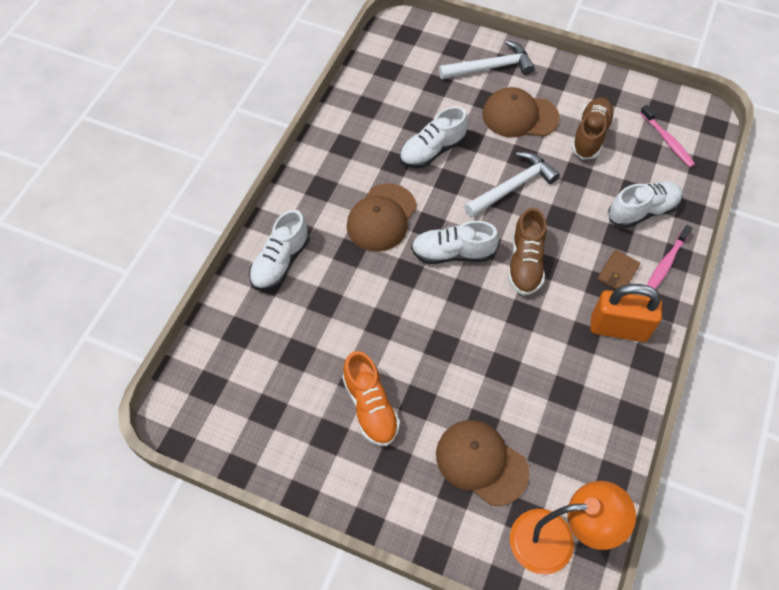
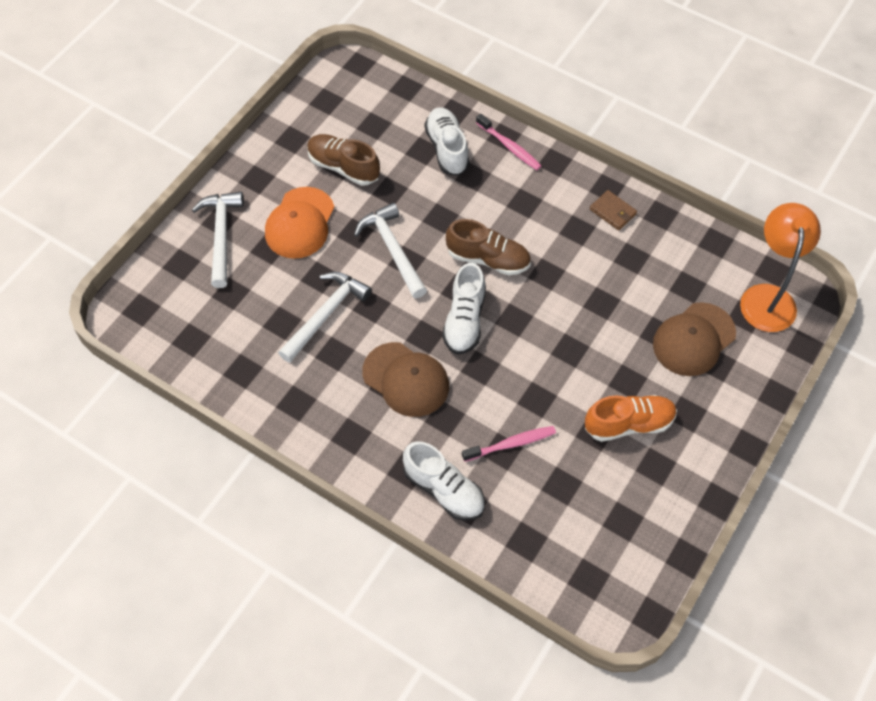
camera: 80 degrees left, 0 degrees up
white shoe [399,106,468,168] -> white hammer [278,272,372,363]
brown cap [482,87,560,137] -> orange cap [265,187,335,259]
orange padlock [590,284,662,342] -> none
brown wallet [597,250,641,289] -> brown wallet moved to [590,190,637,231]
pink toothbrush [640,105,695,167] -> pink toothbrush moved to [462,426,556,462]

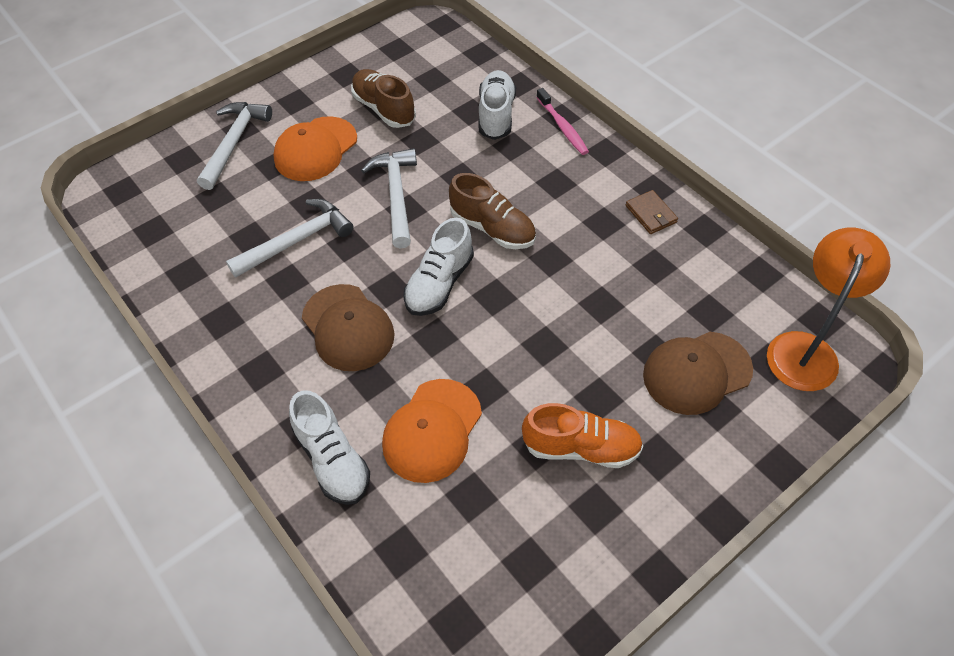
camera: 20 degrees right, 5 degrees down
pink toothbrush [462,426,556,462] -> orange cap [382,379,482,483]

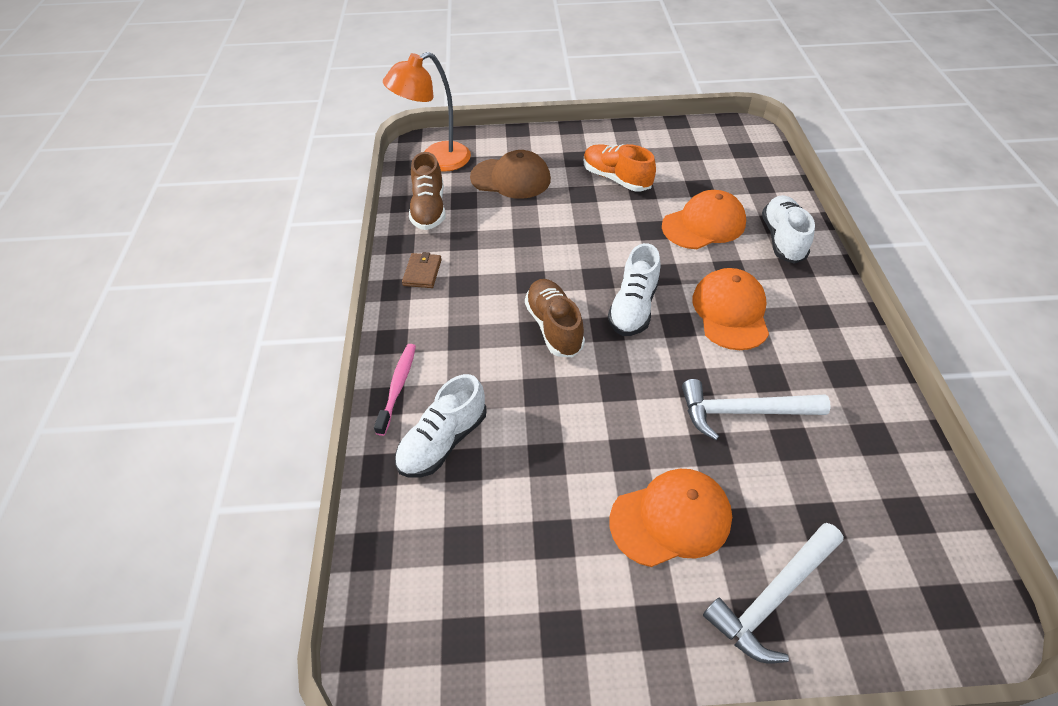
camera: 145 degrees left, 5 degrees down
brown cap [302,284,395,371] -> orange cap [692,268,769,350]
brown shoe [351,69,416,128] -> brown shoe moved to [409,152,446,230]
white hammer [361,148,417,248] -> none
white shoe [403,218,474,316] -> white shoe turned 135 degrees clockwise [608,243,660,336]

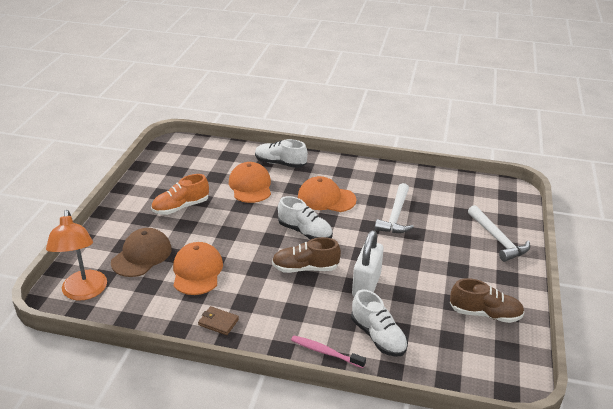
camera: 75 degrees left, 15 degrees down
brown shoe [409,152,446,230] -> brown shoe moved to [450,278,525,323]
orange cap [610,469,732,567] -> orange cap moved to [173,242,223,295]
none -> white padlock [352,230,384,296]

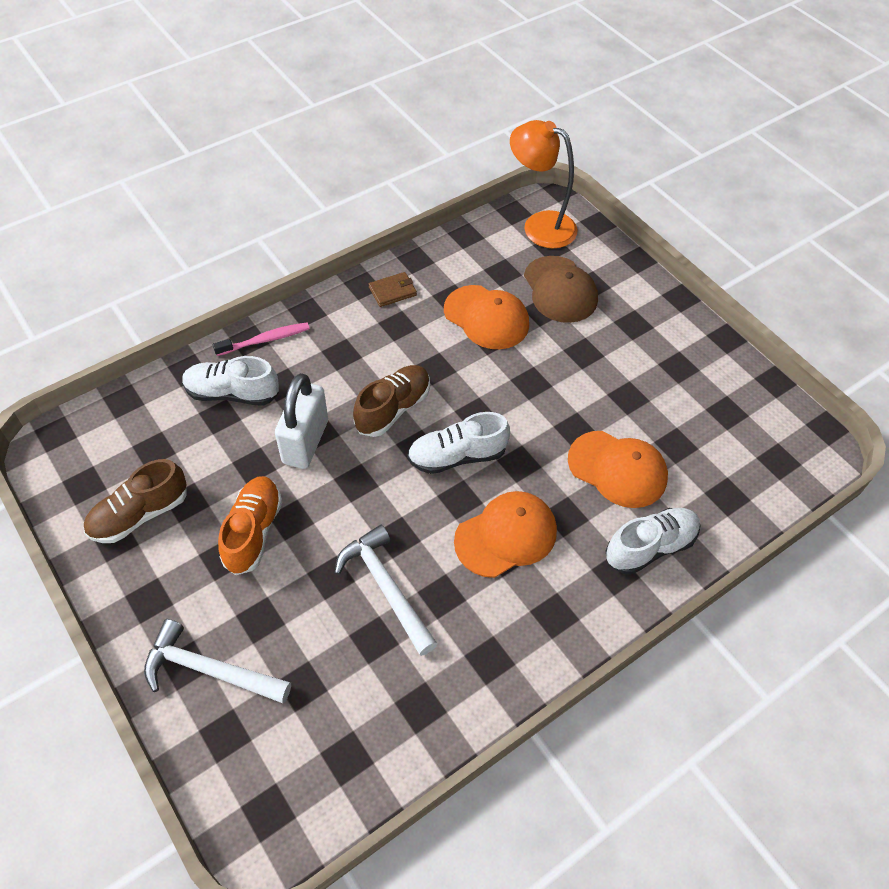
camera: 130 degrees right, 20 degrees up
orange shoe [151,174,209,215] -> orange shoe moved to [218,476,282,575]
white padlock [352,230,384,296] -> white padlock turned 45 degrees clockwise [275,373,328,469]

